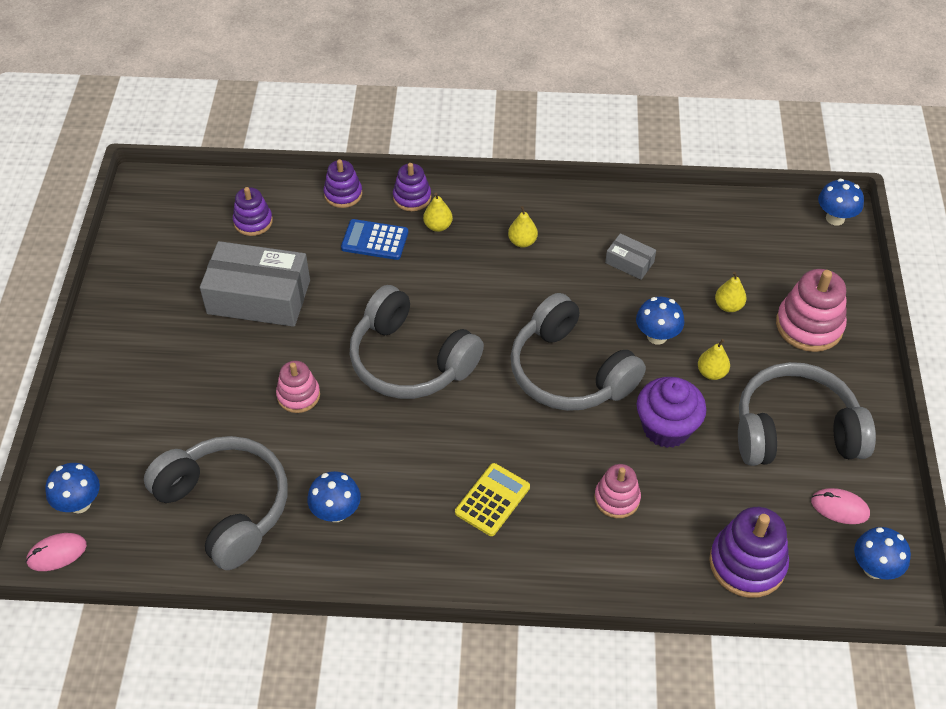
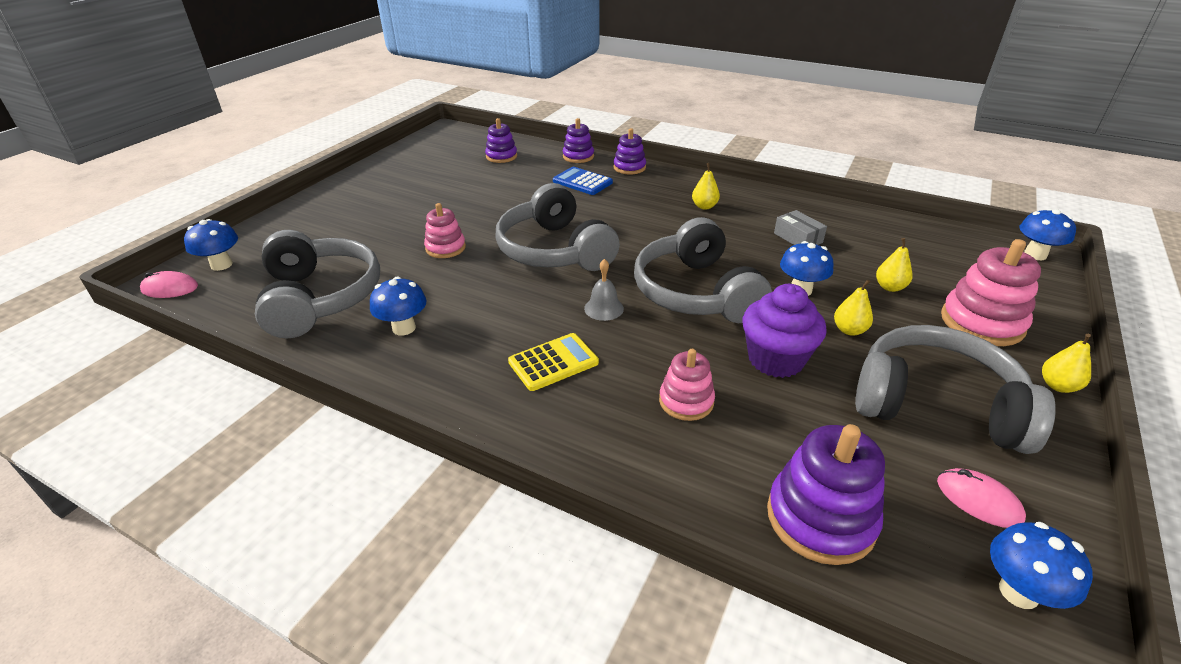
camera: 25 degrees right, 15 degrees down
grey box [200,241,310,327] -> none
yellow pear [423,193,453,232] -> yellow pear moved to [1042,334,1091,393]
none -> grey bell [584,259,624,321]

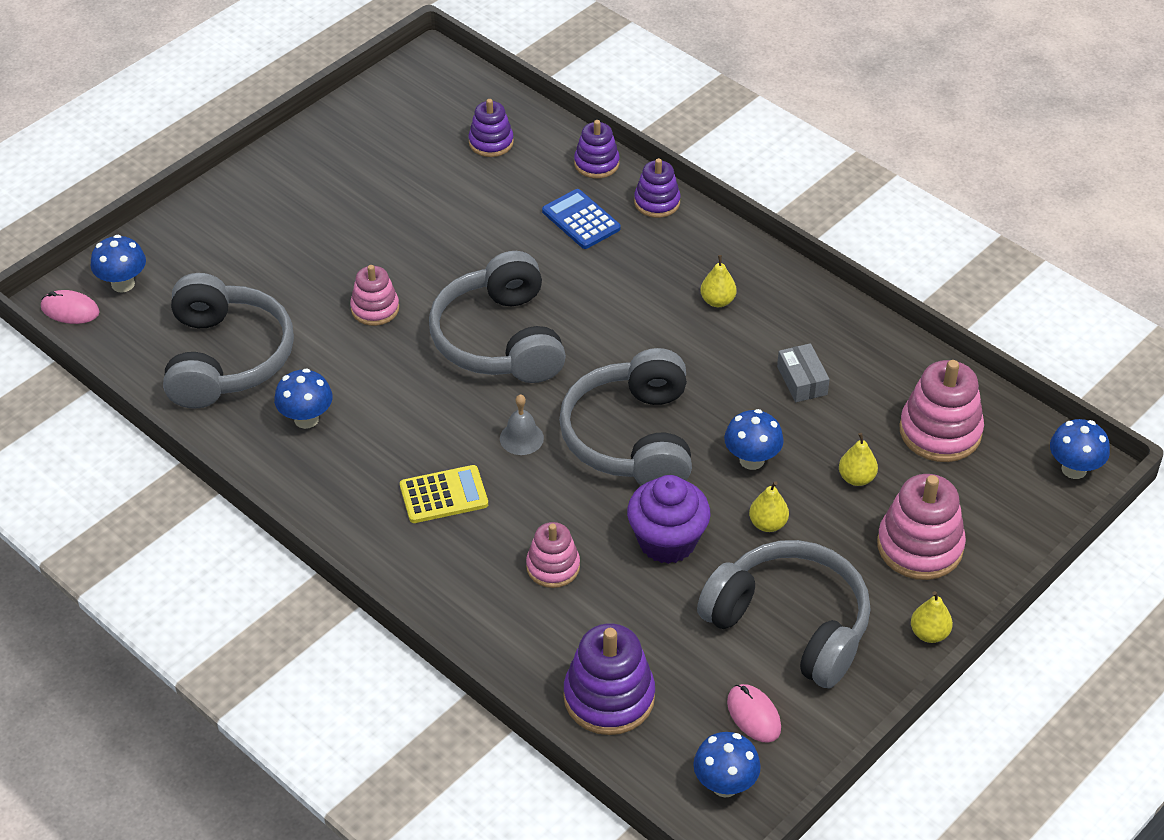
camera: 15 degrees right, 10 degrees up
none -> pink stacking toy [899,360,984,462]

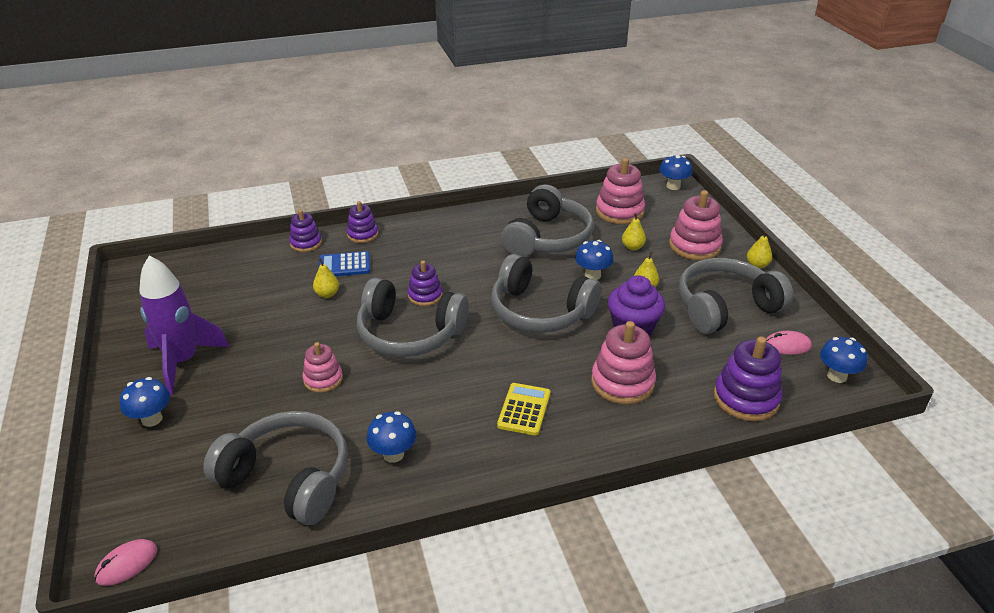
camera: 60 degrees left, 10 degrees down
blue mushroom [91,235,146,293] -> blue mushroom moved to [120,377,170,427]
purple stacking toy [469,99,514,157] -> purple stacking toy moved to [408,261,442,306]
grey bell [500,394,544,455] -> none
pink stacking toy [526,522,580,588] -> pink stacking toy [591,321,656,405], size x1.62
yellow pear [700,255,737,307] -> yellow pear moved to [313,258,339,298]
grey box [777,343,830,402] -> grey headphones [501,184,594,257]
none -> purple rocket [139,255,229,395]

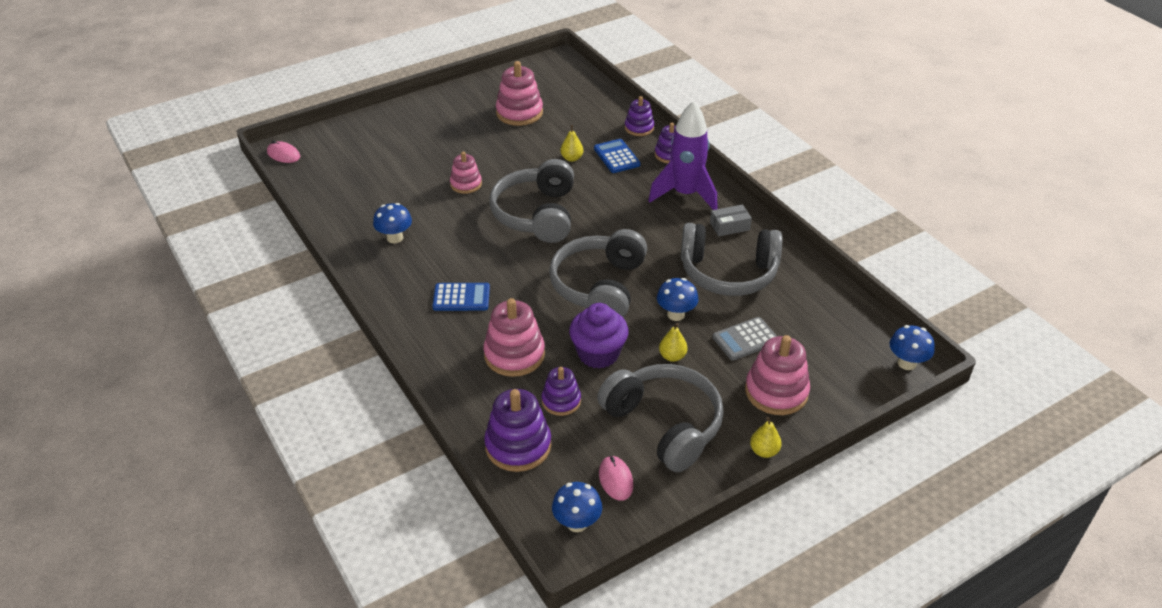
camera: 75 degrees right, 5 degrees up
blue mushroom [120,377,170,427] -> none
purple rocket [139,255,229,395] -> purple rocket moved to [648,101,717,210]
grey headphones [203,411,348,525] -> none
purple stacking toy [408,261,442,306] -> purple stacking toy moved to [542,367,581,416]
yellow calculator [497,383,550,436] -> blue calculator [432,283,490,311]
pink stacking toy [596,158,645,224] -> pink stacking toy moved to [496,61,543,126]
yellow pear [622,213,646,250] -> grey calculator [712,317,778,361]
none -> grey box [710,205,752,236]

